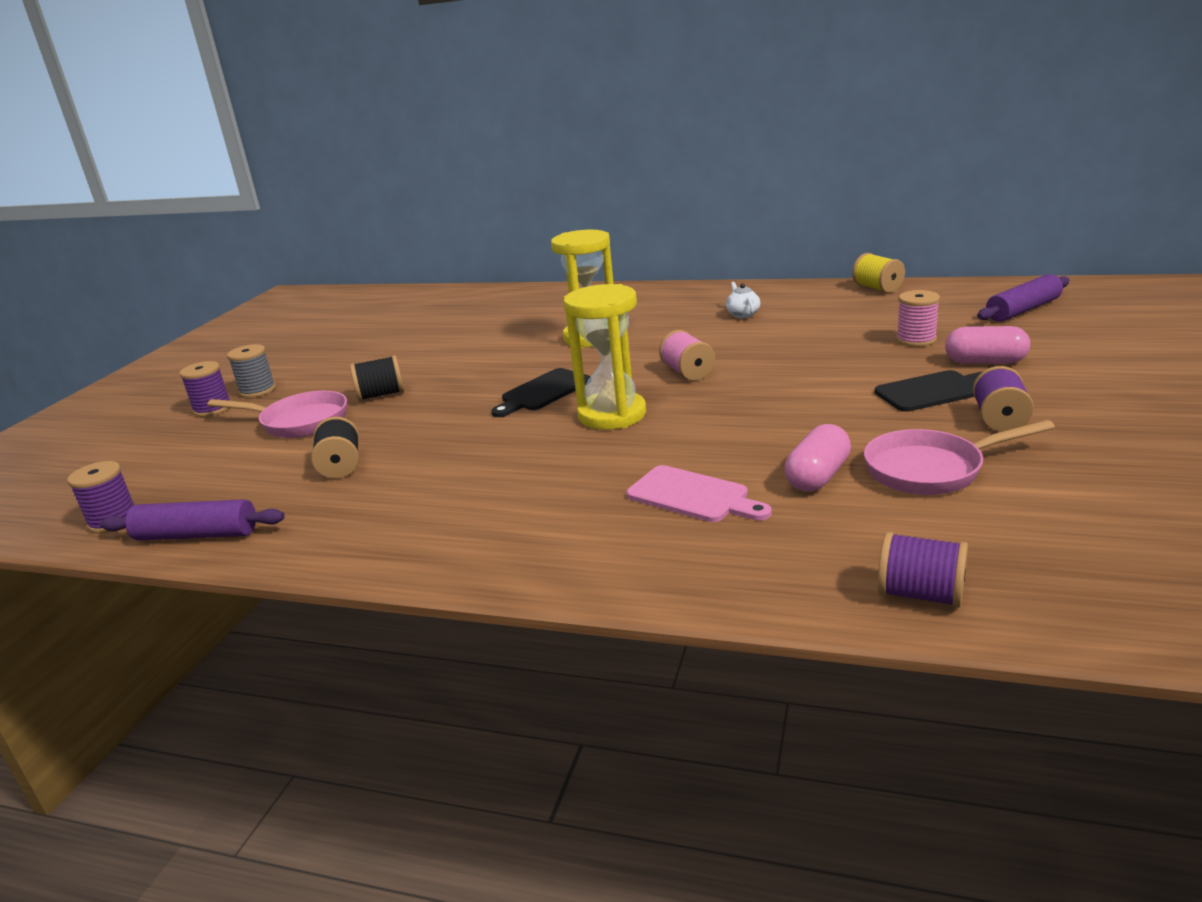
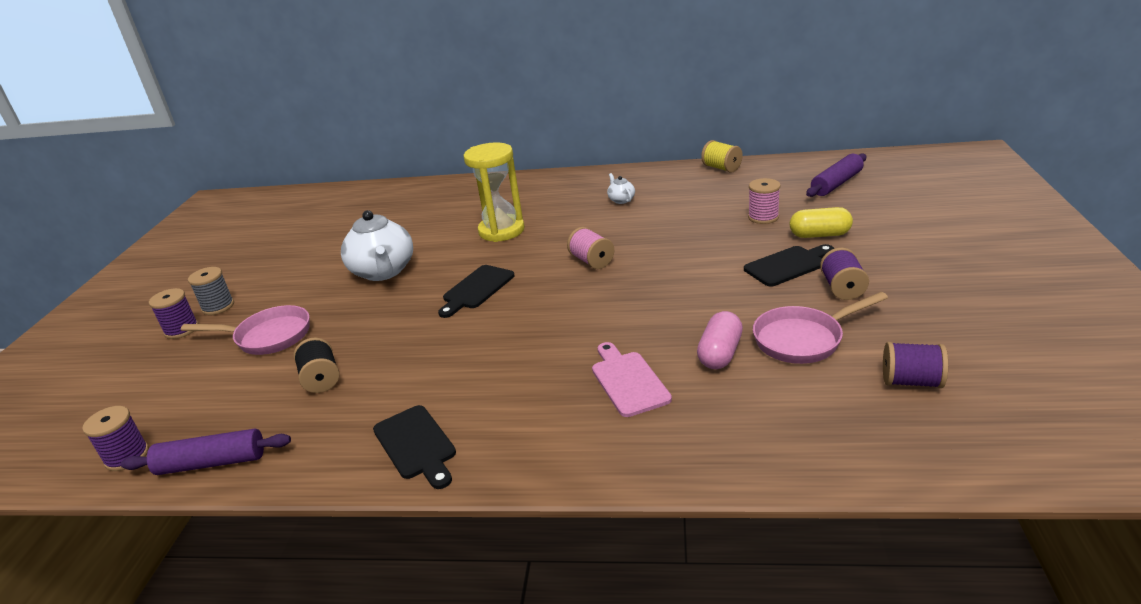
camera: 10 degrees left, 5 degrees up
black spool [350,355,404,401] -> none
yellow hourglass [563,284,646,430] -> none
pink cutting board [627,465,772,522] -> pink cutting board turned 135 degrees counterclockwise [592,342,672,417]
purple spool [878,532,968,608] -> purple spool moved to [883,342,948,388]
pink capsule [945,326,1030,364] -> yellow capsule [790,207,853,238]
none -> white teapot [341,210,413,281]
none -> black cutting board [373,405,456,489]

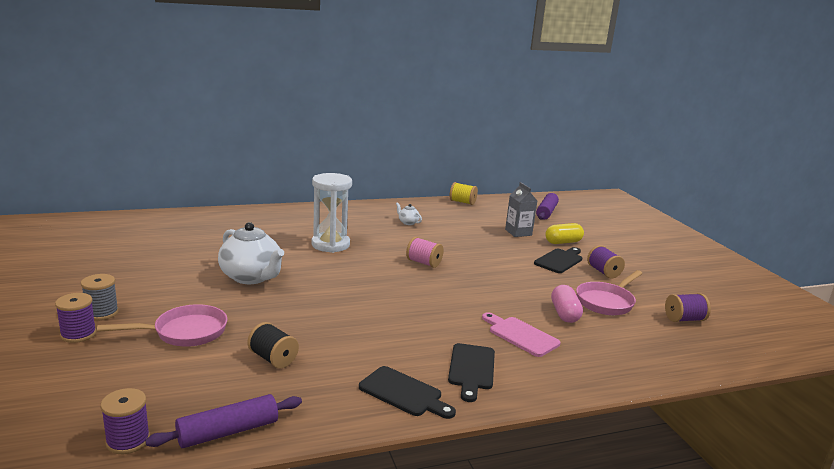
camera: 30 degrees left, 10 degrees down
black cutting board [438,265,514,318] -> black cutting board moved to [448,343,495,402]
yellow hourglass [464,142,525,242] -> white hourglass [311,173,352,253]
pink spool [748,178,781,224] -> grey carton [505,182,537,237]

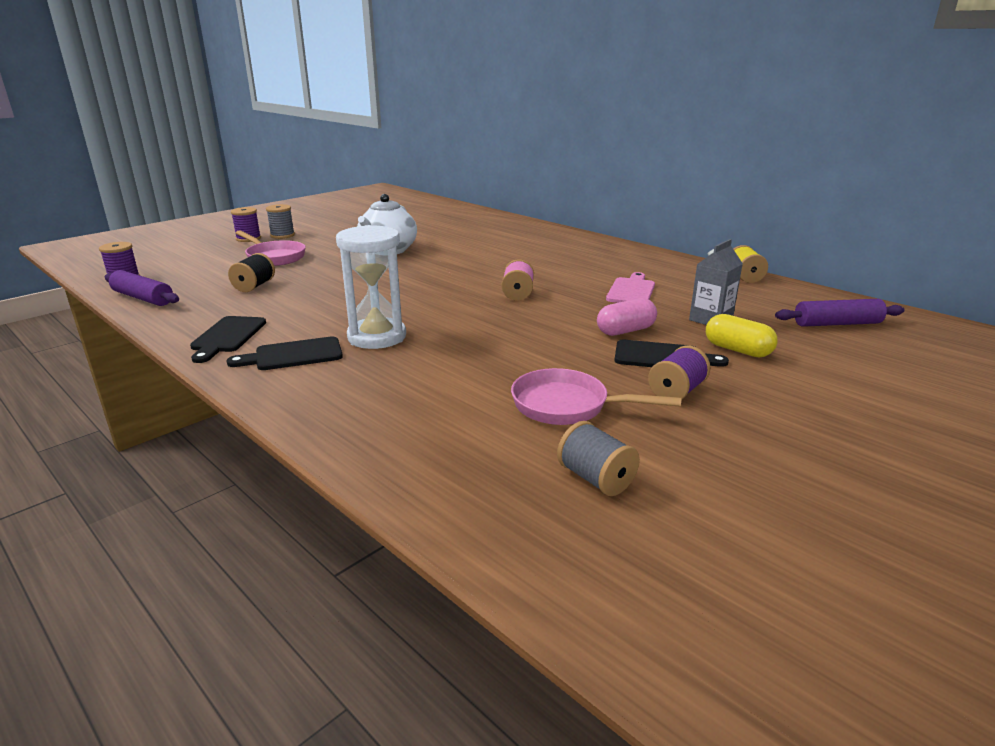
camera: 65 degrees right, 5 degrees up
white hourglass [311,173,352,253] -> white hourglass moved to [336,225,406,349]
white teapot [396,202,422,225] -> none
pink cutting board [482,312,560,357] -> pink cutting board moved to [606,272,655,303]
pink capsule [551,285,583,323] -> pink capsule moved to [597,298,657,336]
purple spool [665,293,711,322] -> grey spool [557,421,640,496]

